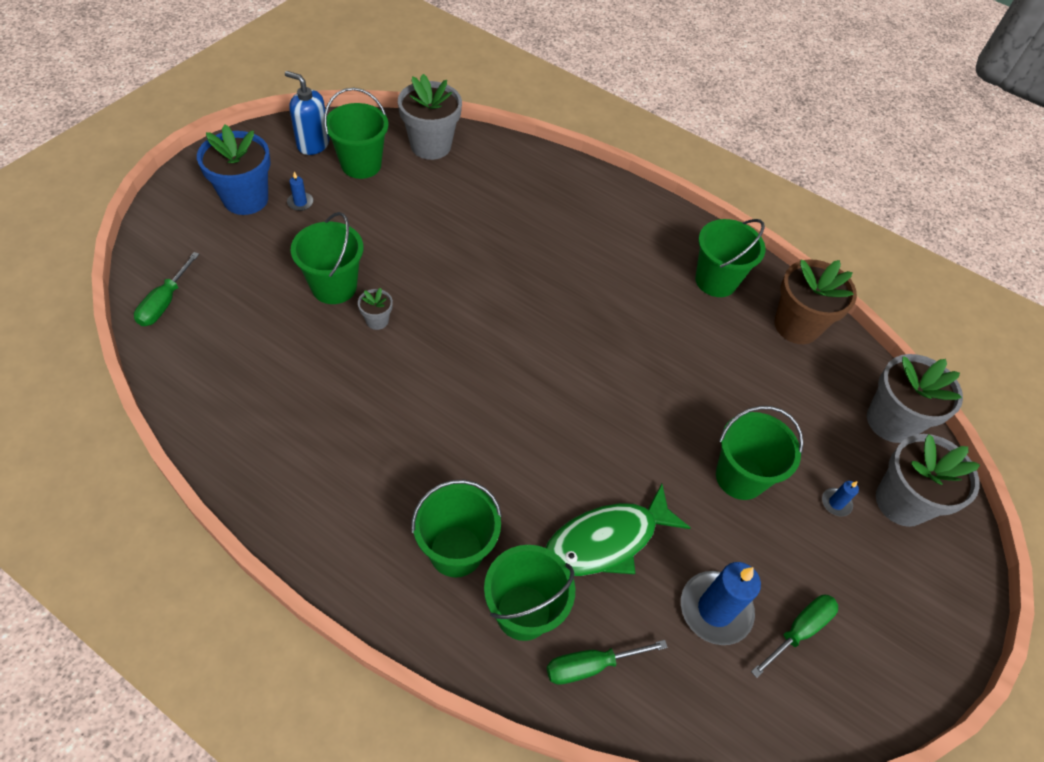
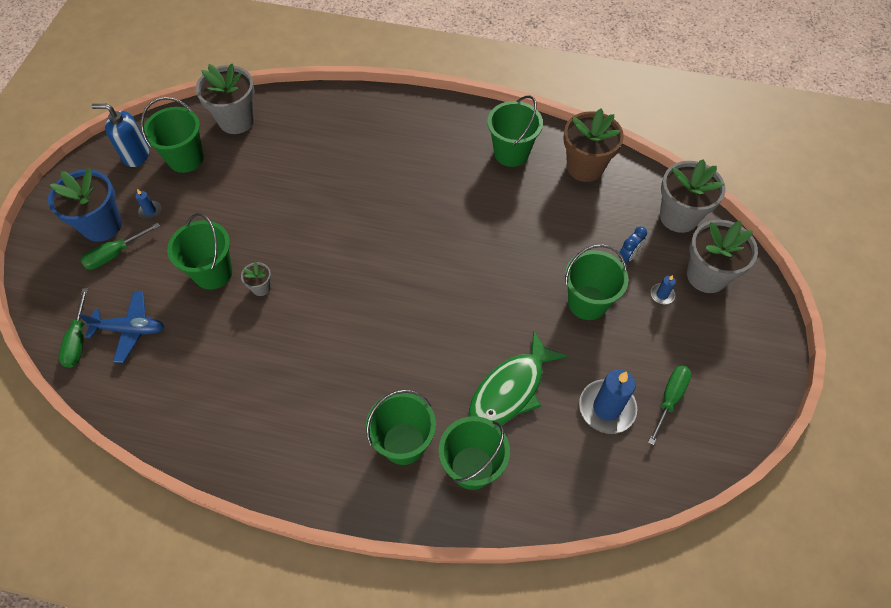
camera: 15 degrees left, 5 degrees up
green screwdriver [547,640,668,685] -> green screwdriver moved to [80,223,160,270]
none -> blue plane [79,291,164,363]
none -> blue clock [619,227,647,264]

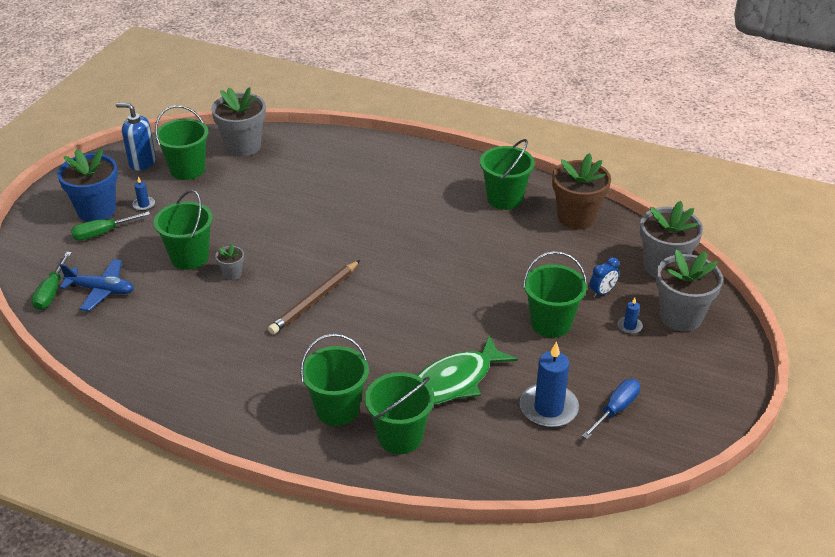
camera: 10 degrees right, 20 degrees down
green screwdriver [648,365,692,445] -> blue screwdriver [582,379,640,439]
none -> brown pencil [268,260,360,334]

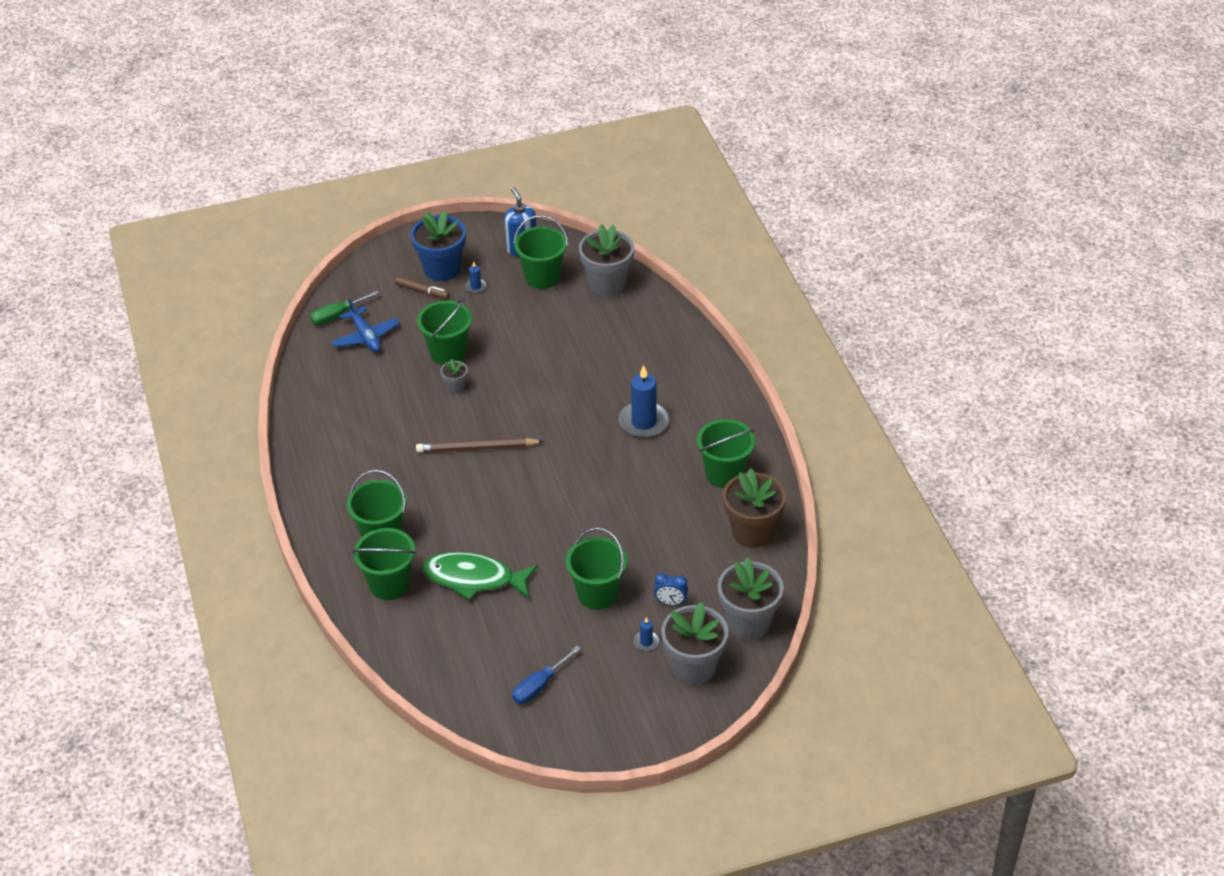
camera: 50 degrees right, 5 degrees up
green screwdriver [71,211,150,240] -> brown marker [395,277,450,299]
blue candle [520,341,579,428] -> blue candle moved to [619,365,669,438]
blue screwdriver [582,379,640,439] -> blue screwdriver turned 135 degrees clockwise [512,646,581,704]

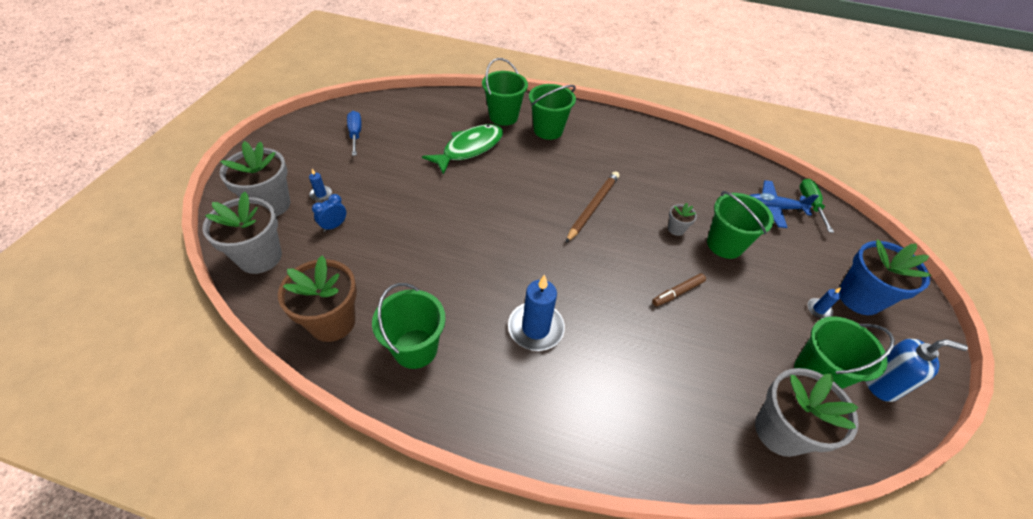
camera: 120 degrees right, 5 degrees up
brown marker [395,277,450,299] -> brown marker moved to [652,273,706,306]
green bucket [566,528,628,610] -> none

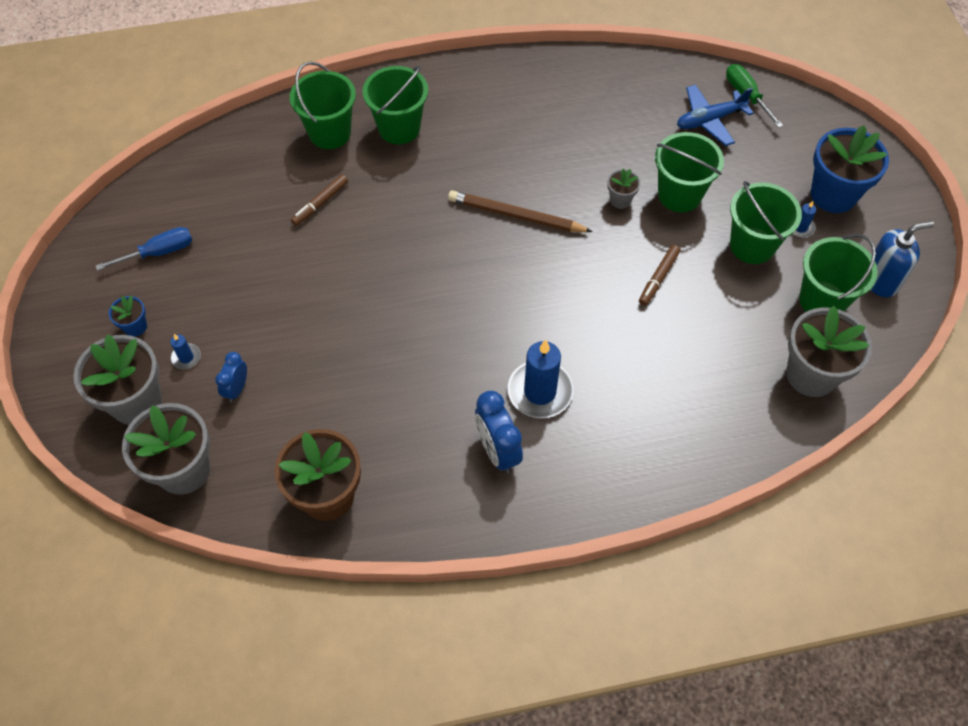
camera: 25 degrees left, 10 degrees up
blue screwdriver [347,111,362,156] -> blue screwdriver turned 105 degrees clockwise [96,227,192,271]
green bucket [372,283,446,369] -> green bucket moved to [730,181,802,264]
green fish [422,124,503,175] -> brown marker [291,174,348,226]
brown pencil [566,171,619,243] -> brown pencil turned 75 degrees counterclockwise [448,190,593,232]
none -> blue flower pot [109,296,147,337]
none -> blue clock [475,391,523,473]

